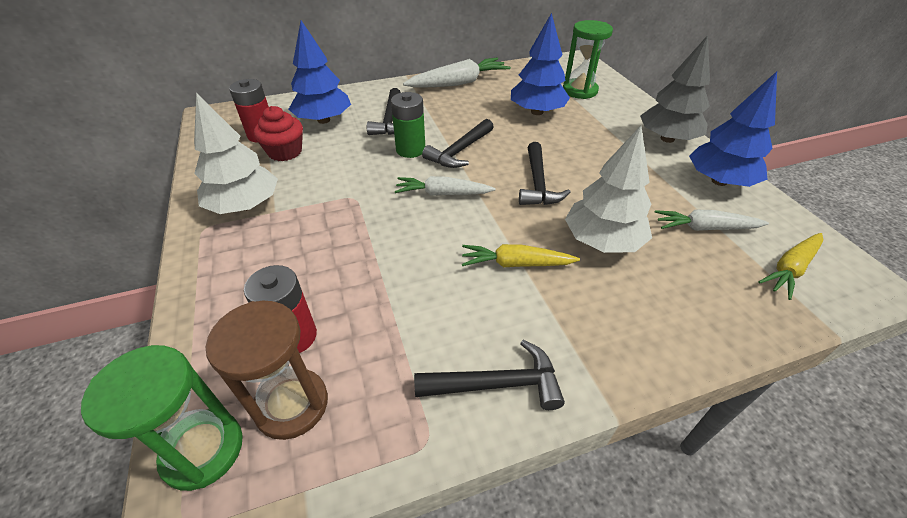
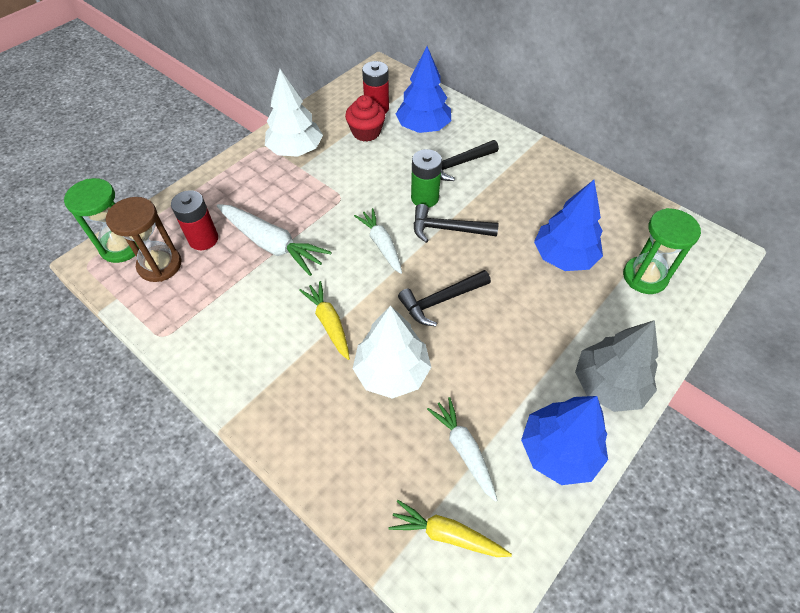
camera: 60 degrees right, 10 degrees up
white carrot [403,58,511,88] -> white carrot moved to [217,204,332,276]
black hammer [414,340,565,410] -> none

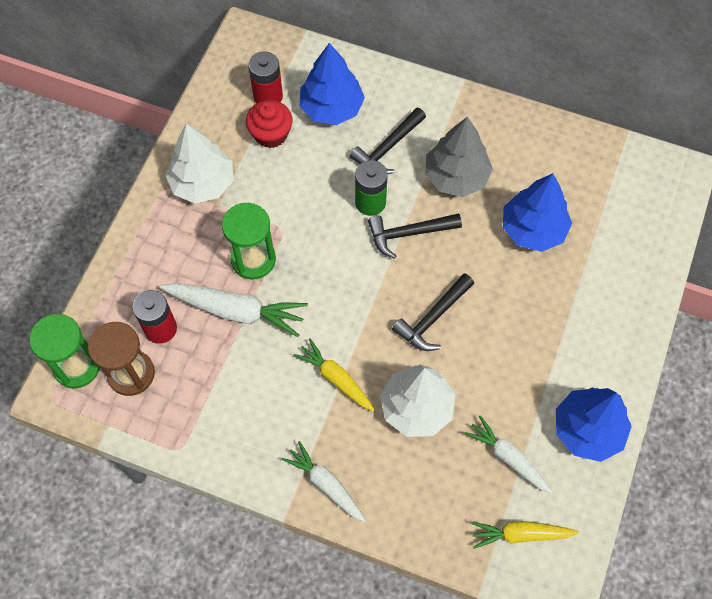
camera: 20 degrees left, 10 degrees up
white carrot [354,208,402,274] -> white carrot moved to [282,441,366,522]
grey tree [575,320,658,412] -> grey tree moved to [425,117,493,197]
green hourglass [623,208,701,294] -> green hourglass moved to [222,203,276,280]

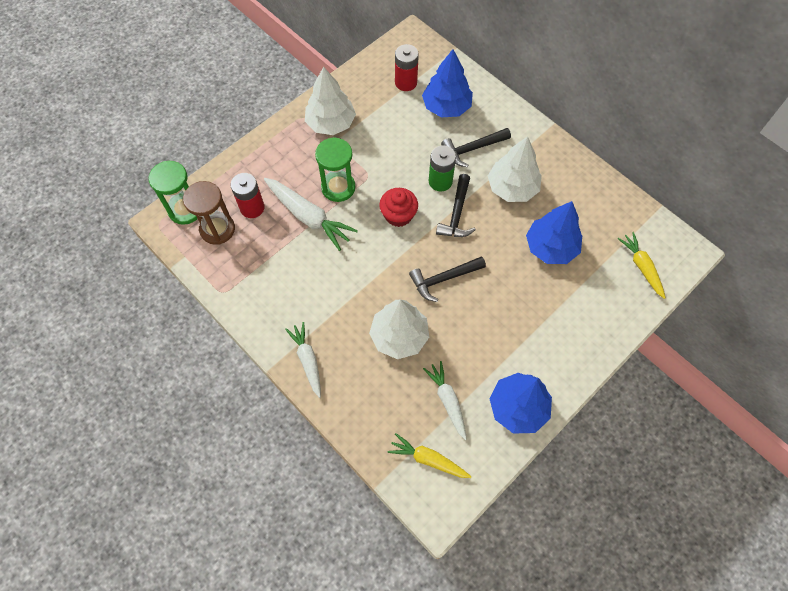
camera: 25 degrees right, 0 degrees up
red cupcake [246,100,293,148] -> red cupcake moved to [379,188,418,227]
yellow carrot [293,338,375,412] -> yellow carrot moved to [618,232,666,299]
black hammer [368,213,462,259] -> black hammer turned 90 degrees counterclockwise [436,174,476,237]
grey tree [425,117,493,197] -> white tree [488,136,542,202]

